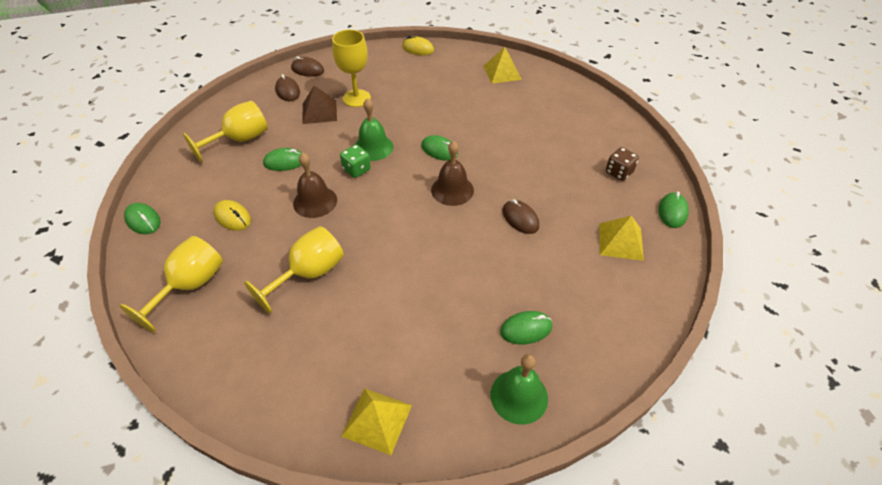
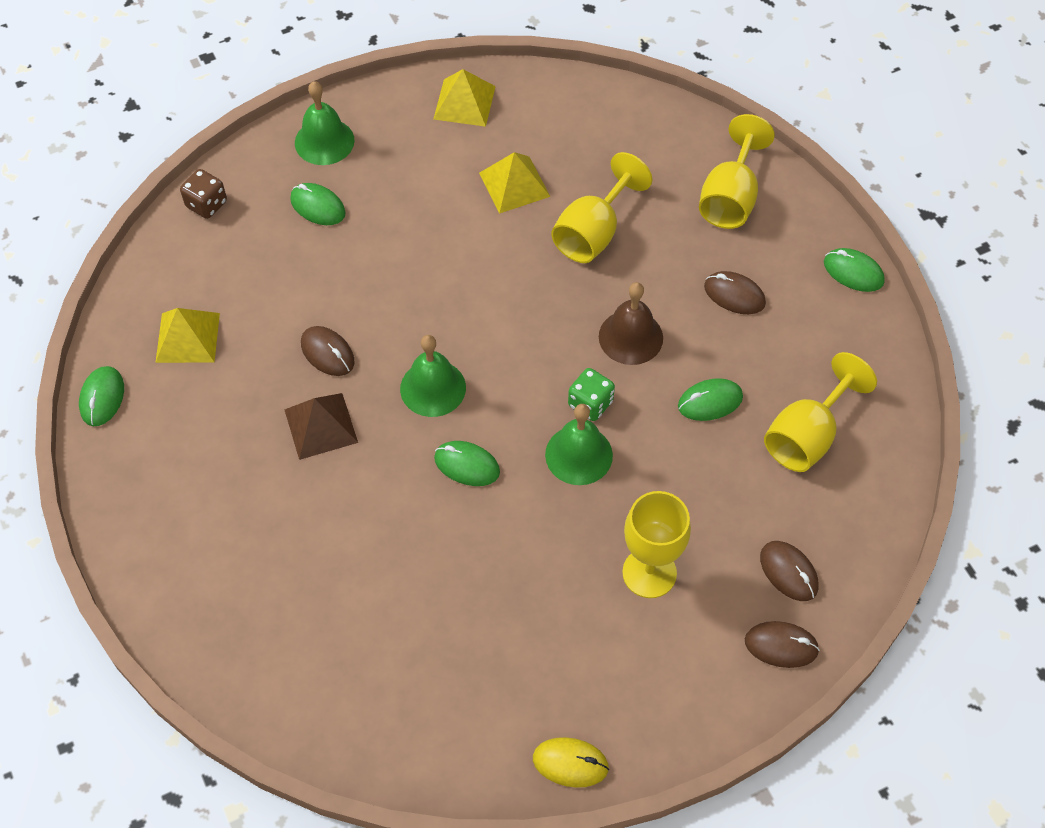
camera: 170 degrees right, 10 degrees up
yellow mouse [214,200,251,231] -> brown mouse [704,271,766,314]
brown pyramid [302,86,337,124] -> brown pyramid moved to [284,393,358,460]
brown bell [431,141,474,206] -> green bell [400,335,466,417]
yellow pyramid [483,47,522,84] -> yellow pyramid moved to [479,152,550,214]
green mouse [500,311,552,344] -> green mouse turned 60 degrees clockwise [290,183,345,225]
brown dice [606,147,639,181] -> brown dice moved to [180,169,227,219]

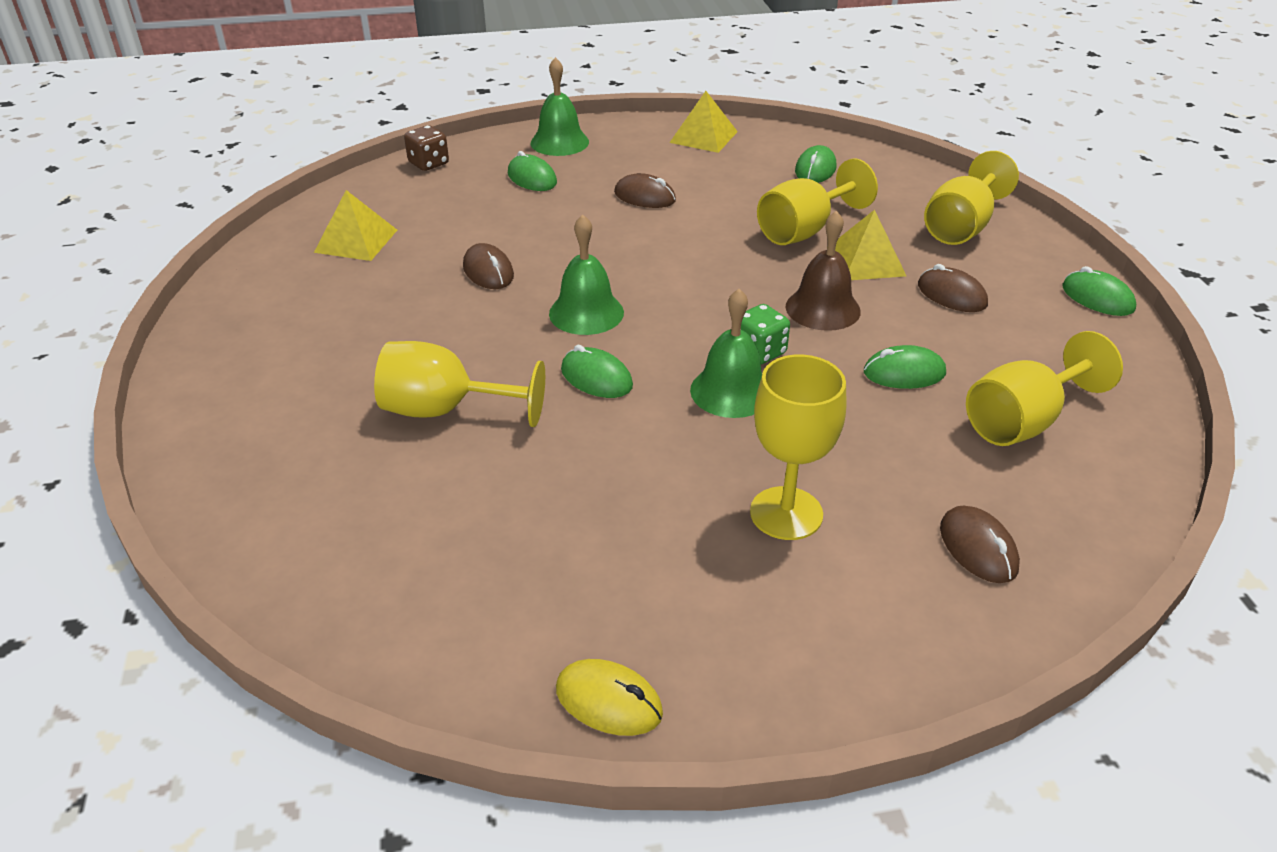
camera: 15 degrees right, 20 degrees down
green mouse [79,366,124,426] -> green mouse moved to [795,145,836,183]
brown pyramid [284,393,358,460] -> none
yellow pyramid [479,152,550,214] -> yellow pyramid moved to [835,210,906,280]
brown mouse [745,621,820,668] -> brown mouse moved to [614,173,676,208]
none -> yellow goblet [374,341,545,427]

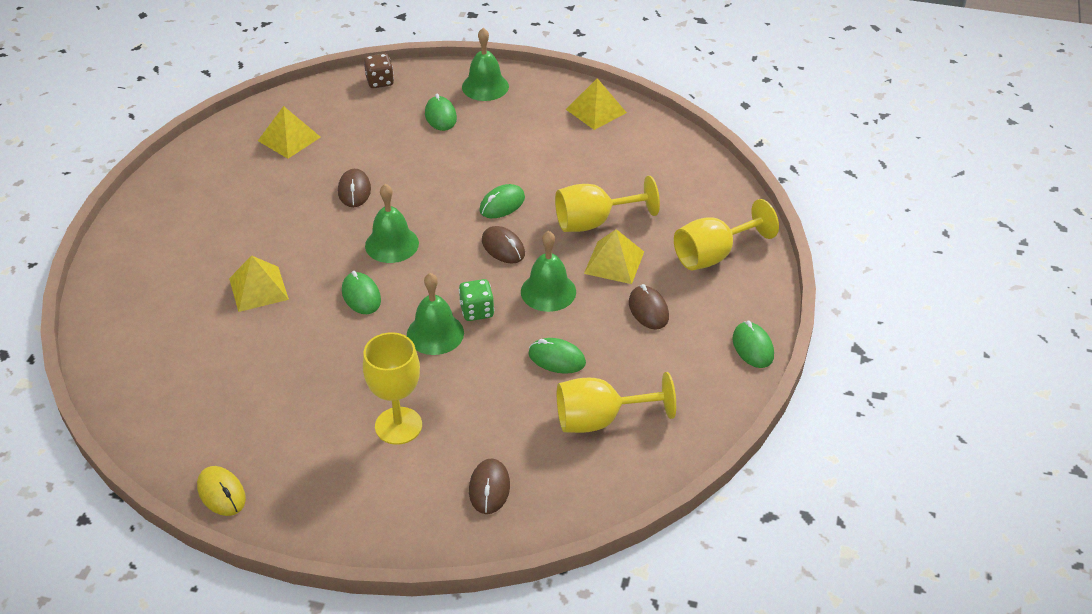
camera: 25 degrees right, 5 degrees up
yellow goblet [374,341,545,427] -> yellow pyramid [229,255,289,312]
brown mouse [614,173,676,208] -> brown mouse moved to [482,226,525,263]
brown bell [786,210,861,331] -> green bell [521,231,576,312]
green mouse [795,145,836,183] -> green mouse moved to [479,184,525,218]

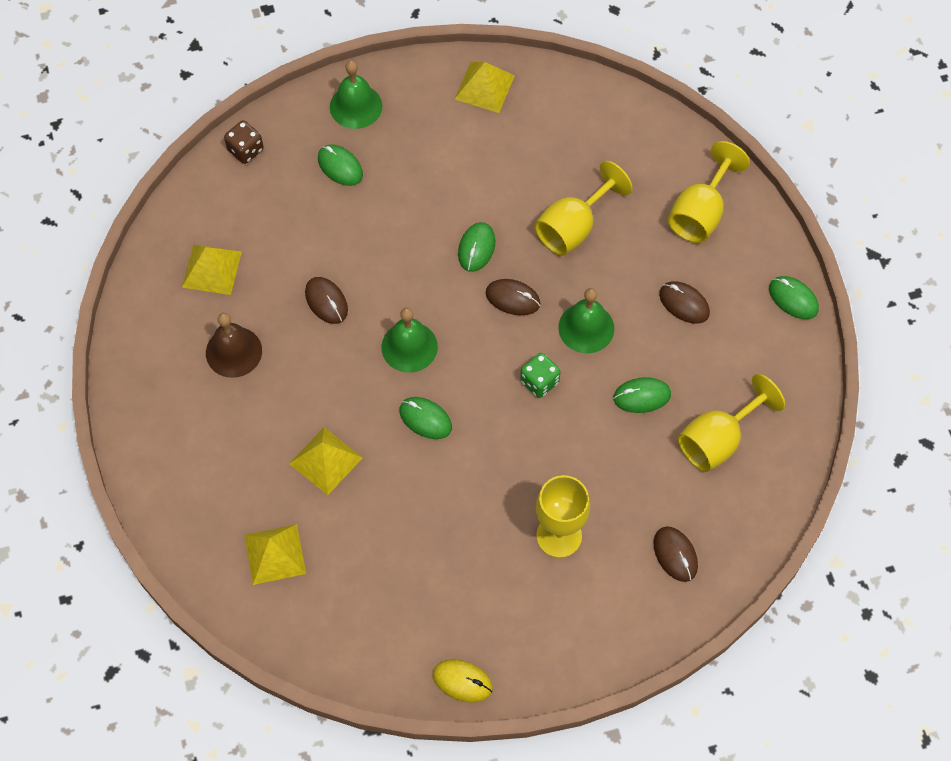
camera: 30 degrees left, 20 degrees up
green bell [407,273,464,355] -> none
yellow pyramid [584,229,644,284] -> yellow pyramid moved to [244,524,306,585]
none -> brown bell [206,313,262,378]

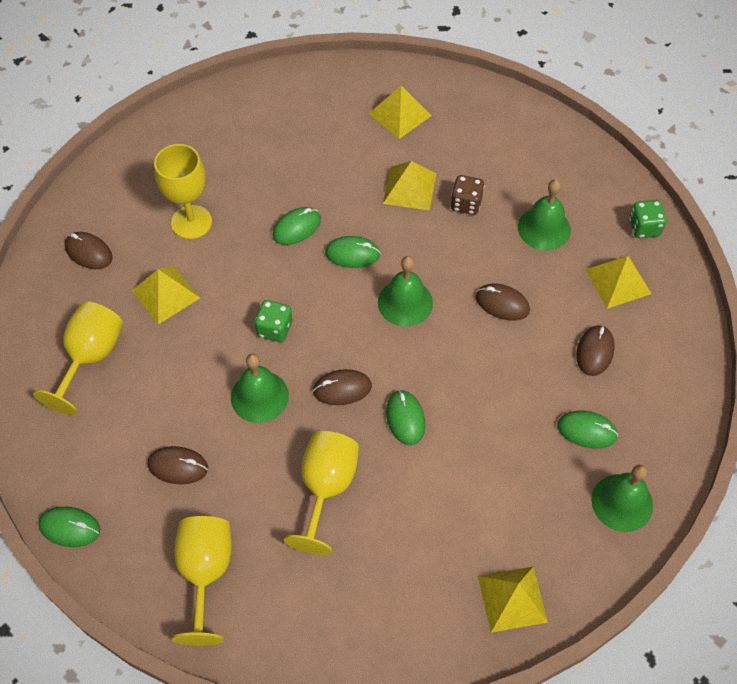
camera: 150 degrees right, 5 degrees down
brown bell [206,313,262,378] -> green bell [518,179,571,251]
brown dice [224,120,263,164] -> brown dice moved to [451,175,485,215]
yellow mouse [433,659,493,703] -> none
green mouse [613,377,671,413] -> green mouse moved to [273,207,321,245]
none -> yellow pyramid [132,266,200,324]
none -> brown mouse [576,325,615,376]
none -> green dice [629,200,667,238]

